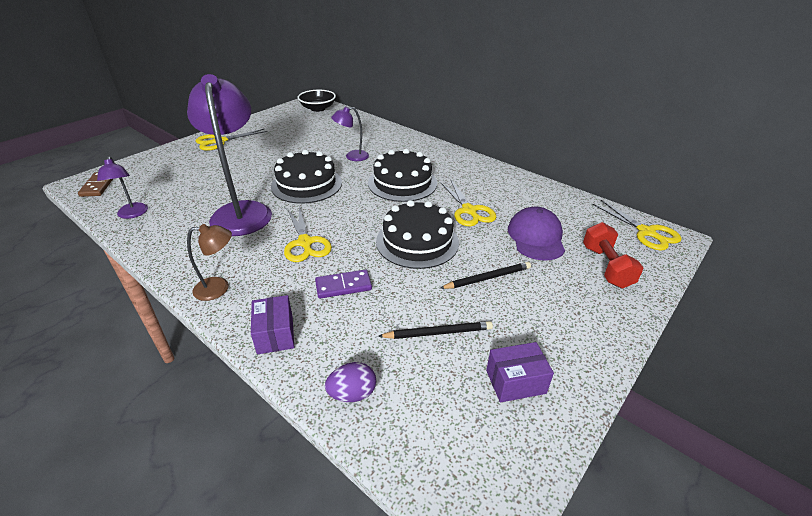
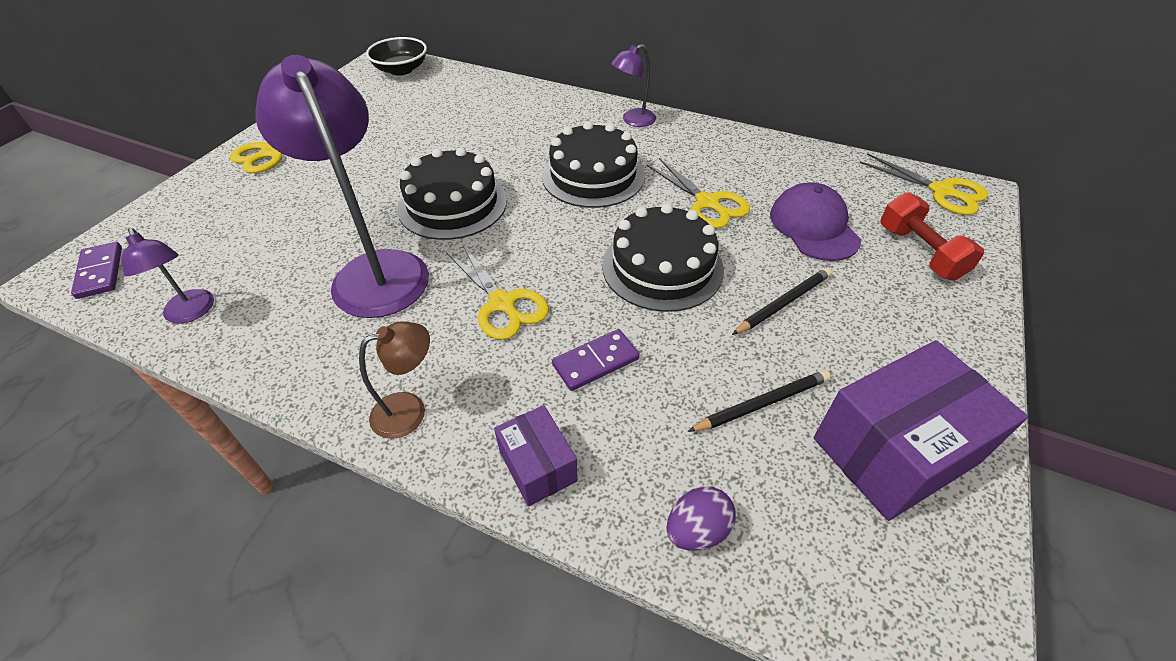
camera: 15 degrees left, 10 degrees up
brown domino [78,172,113,197] -> purple domino [71,242,122,299]
purple lamp [331,106,369,161] -> purple lamp moved to [611,44,656,127]
purple box [486,342,554,402] -> purple box [814,340,1028,521], size x1.88

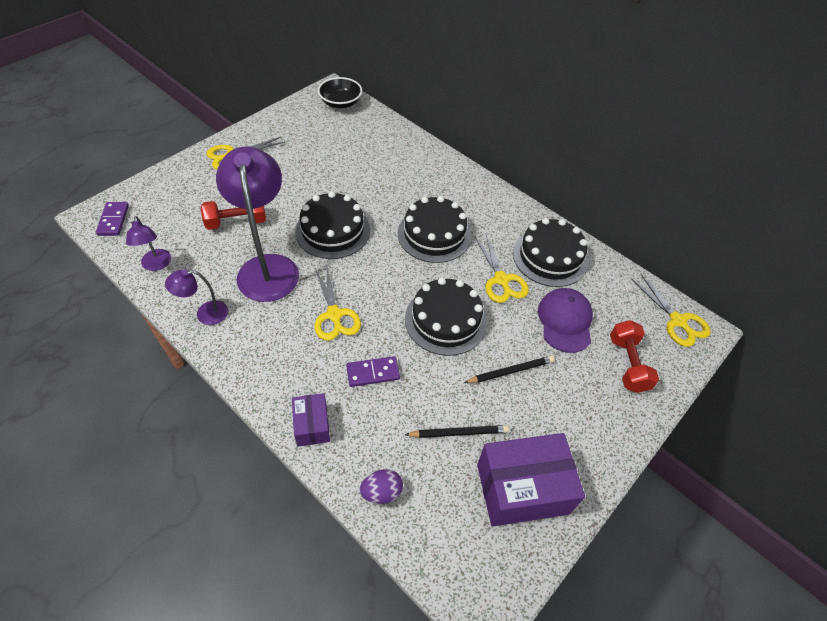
camera: 15 degrees right, 5 degrees up
brown lamp [359,321,430,439] -> none
purple lamp [611,44,656,127] -> purple lamp moved to [165,269,228,325]
none -> red dumbbell [200,201,266,230]
none -> black cake [513,218,588,287]

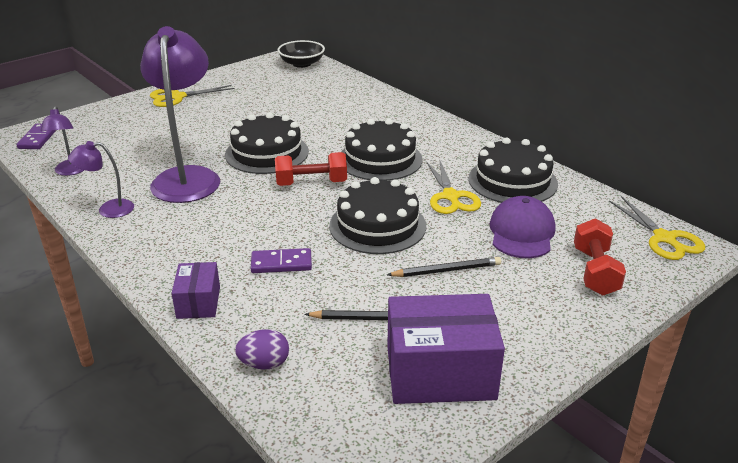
camera: 10 degrees right, 20 degrees down
red dumbbell [200,201,266,230] -> red dumbbell moved to [275,152,347,186]
yellow scissors [315,267,361,341] -> none

